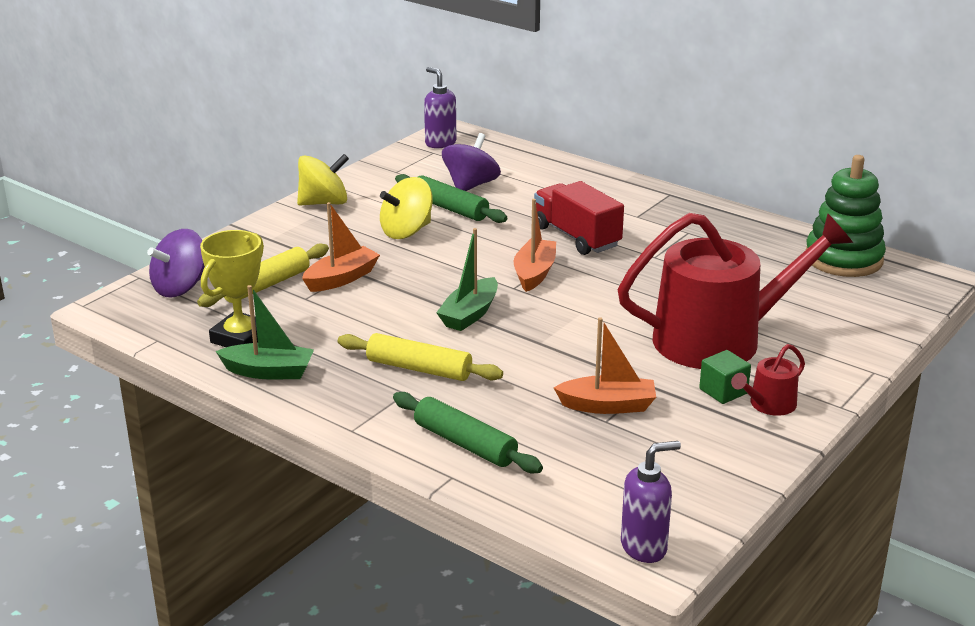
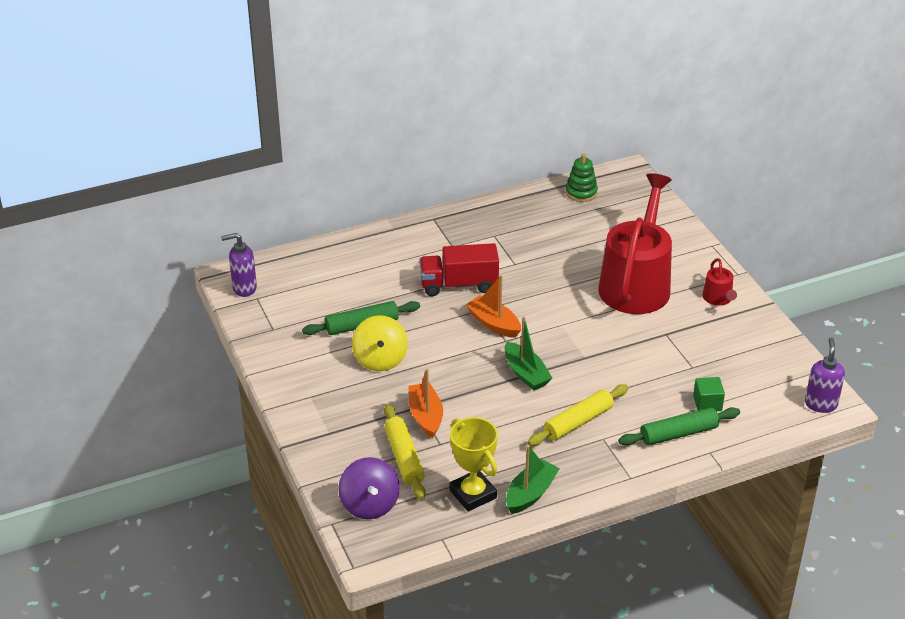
camera: 60 degrees left, 10 degrees up
yellow spinning top [297,154,349,206] -> none
purple spinning top [442,133,501,191] -> none
orange boat [554,317,656,414] -> none
green cube [699,350,751,404] -> green cube moved to [693,377,725,411]
green stacking toy [806,155,886,277] -> green stacking toy [565,154,598,202], size x0.59

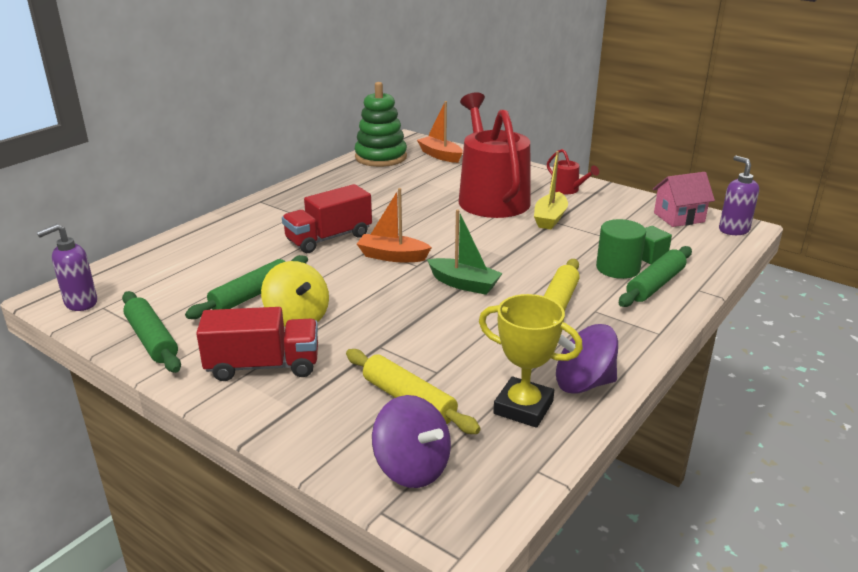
camera: 30 degrees left, 10 degrees down
orange boat [409,369,443,438] -> orange boat moved to [417,101,463,163]
green boat [506,445,560,514] -> purple spinning top [556,324,618,394]
green stacking toy [565,154,598,202] -> green stacking toy [355,82,407,167], size x1.70
none -> green rolling pin [122,291,181,373]
none -> red truck [196,307,318,381]
none -> yellow boat [534,151,568,229]
none -> green cylinder [596,219,646,279]
none -> pink house [653,172,715,227]

